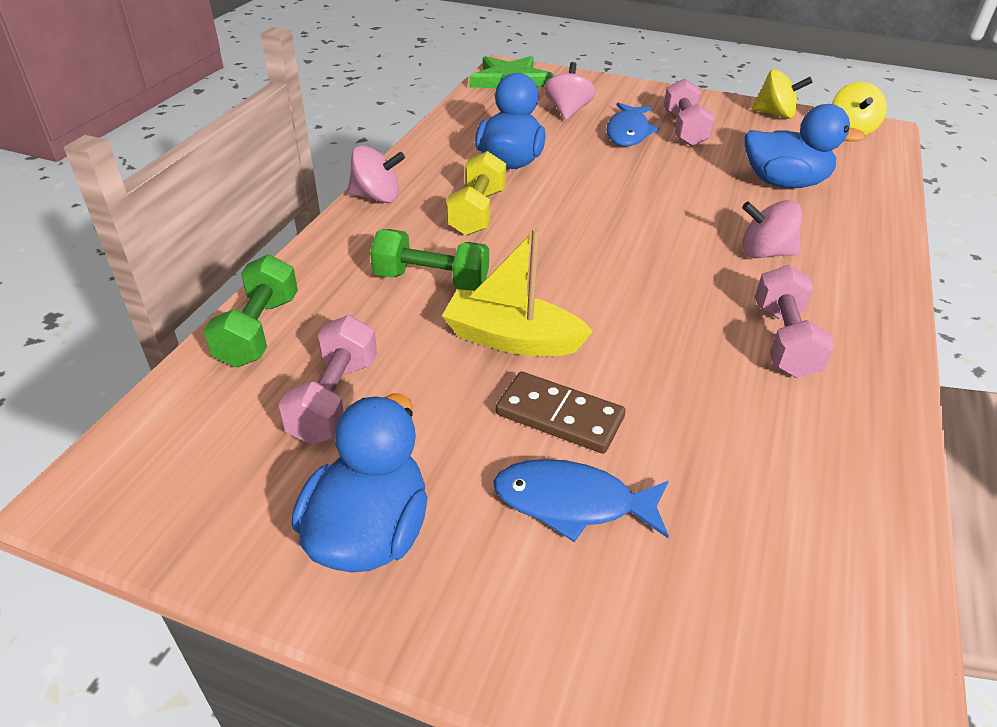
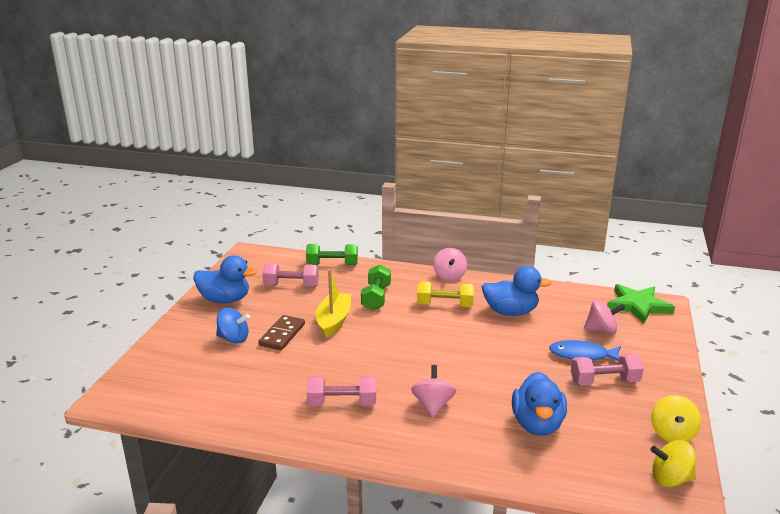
camera: 85 degrees right, 15 degrees down
blue fish [493,459,669,542] -> blue spinning top [216,308,250,344]

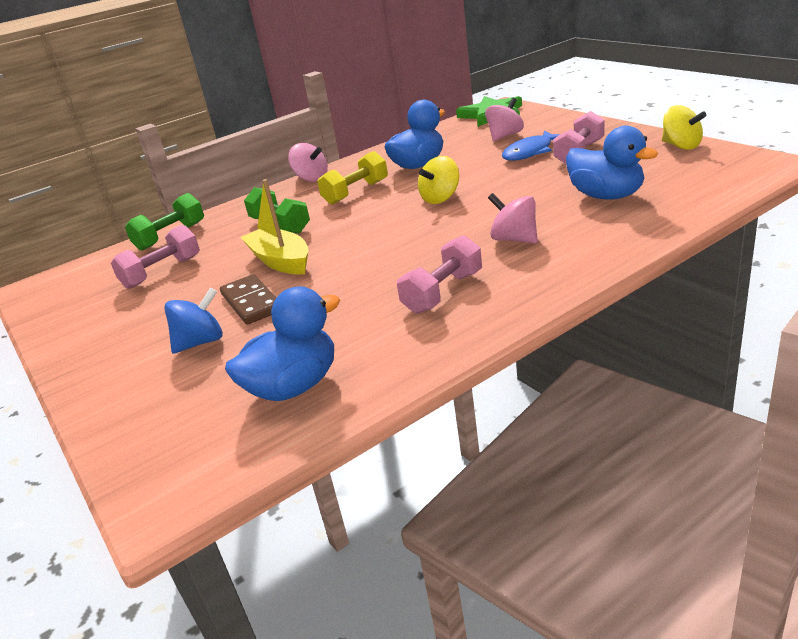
camera: 45 degrees left, 5 degrees up
blue duck [193,255,257,304] -> blue duck moved to [225,286,340,401]
yellow spinning top [650,440,696,487] -> yellow spinning top moved to [418,156,459,204]

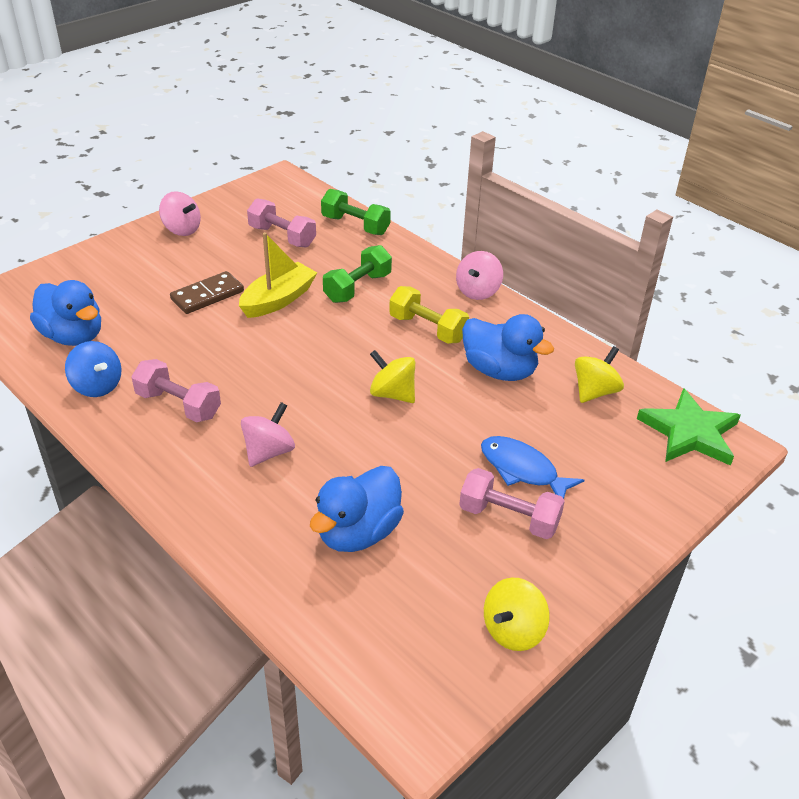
camera: 75 degrees right, 10 degrees up
blue spinning top [164,288,223,354] -> blue spinning top moved to [65,341,122,397]
pink spinning top [485,98,524,141] -> pink spinning top moved to [159,191,201,236]
none -> yellow spinning top [575,346,624,403]

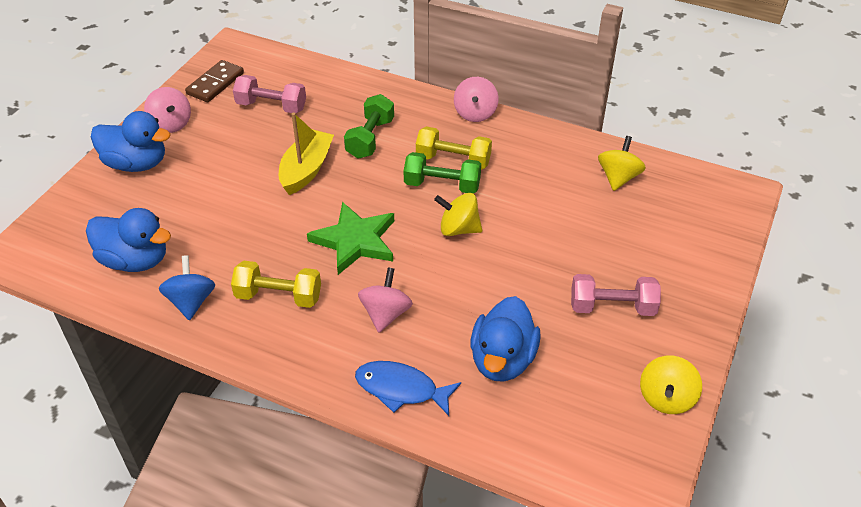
camera: 20 degrees left, 5 degrees up
blue spinning top [65,341,122,397] -> blue spinning top turned 120 degrees counterclockwise [159,255,215,321]
pink dumbbell [131,359,221,422] -> yellow dumbbell [231,261,321,308]
pink spinning top [159,191,201,236] -> pink spinning top turned 45 degrees clockwise [144,87,191,133]
brown domino [170,271,244,314] -> brown domino moved to [185,60,244,102]
green dumbbell [321,189,391,235] -> green dumbbell moved to [404,152,481,194]
blue duck [462,314,554,381] -> blue duck moved to [91,111,171,172]
blue fish [481,436,584,499] -> blue fish moved to [355,361,461,416]
green star [637,388,741,466] -> green star moved to [307,202,394,275]

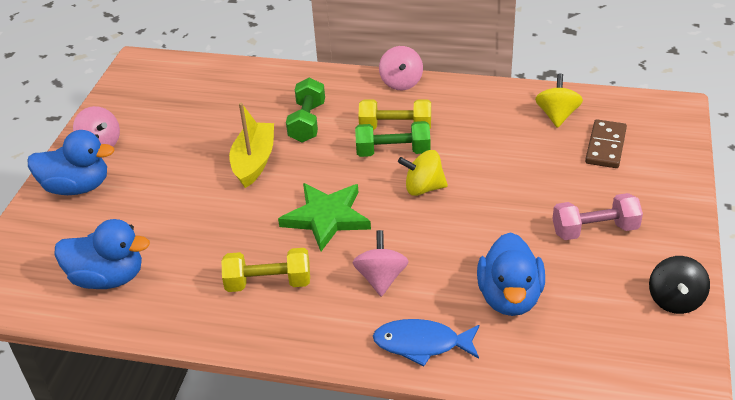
camera: 10 degrees left, 5 degrees down
blue spinning top [159,255,215,321] -> none
brown domino [185,60,244,102] -> brown domino moved to [585,119,627,168]
pink dumbbell [233,75,306,113] -> none
yellow spinning top [640,355,702,414] -> black spinning top [649,256,710,314]

